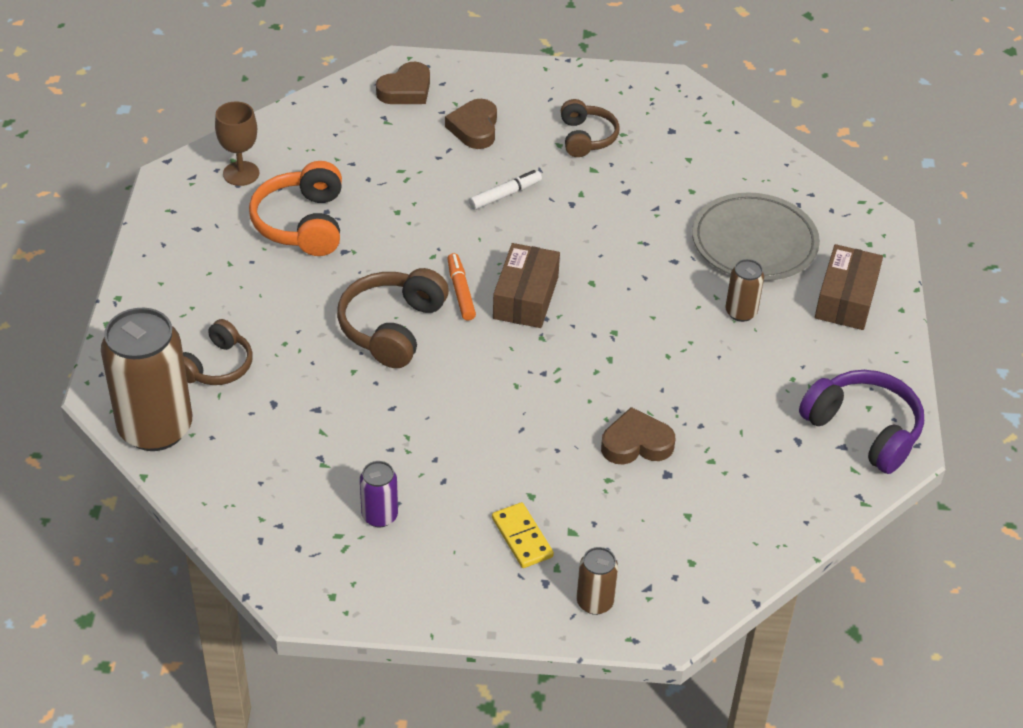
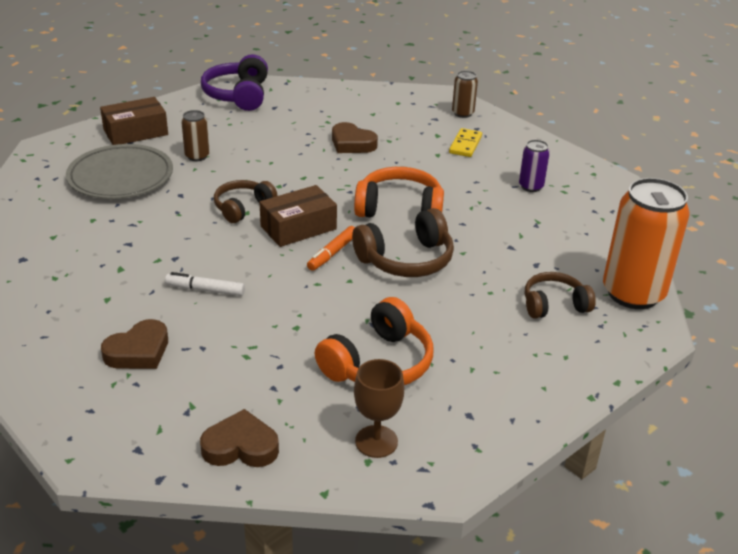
camera: 135 degrees left, 10 degrees down
brown can [101,308,192,451] -> orange can [603,178,690,309]
brown heart [376,62,430,104] -> brown heart moved to [200,409,279,467]
brown headphones [561,99,619,157] -> brown headphones moved to [214,180,277,223]
none -> orange headphones [354,167,444,218]

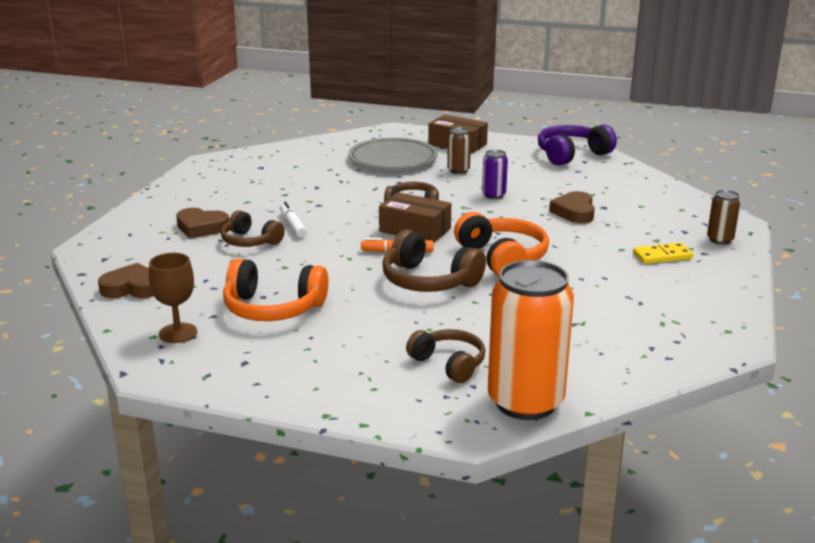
camera: 60 degrees right, 10 degrees down
brown heart [200,409,279,467] -> brown heart turned 60 degrees counterclockwise [98,263,154,298]
purple can [519,140,550,192] -> purple can moved to [482,150,508,199]
none -> brown headphones [221,210,285,247]

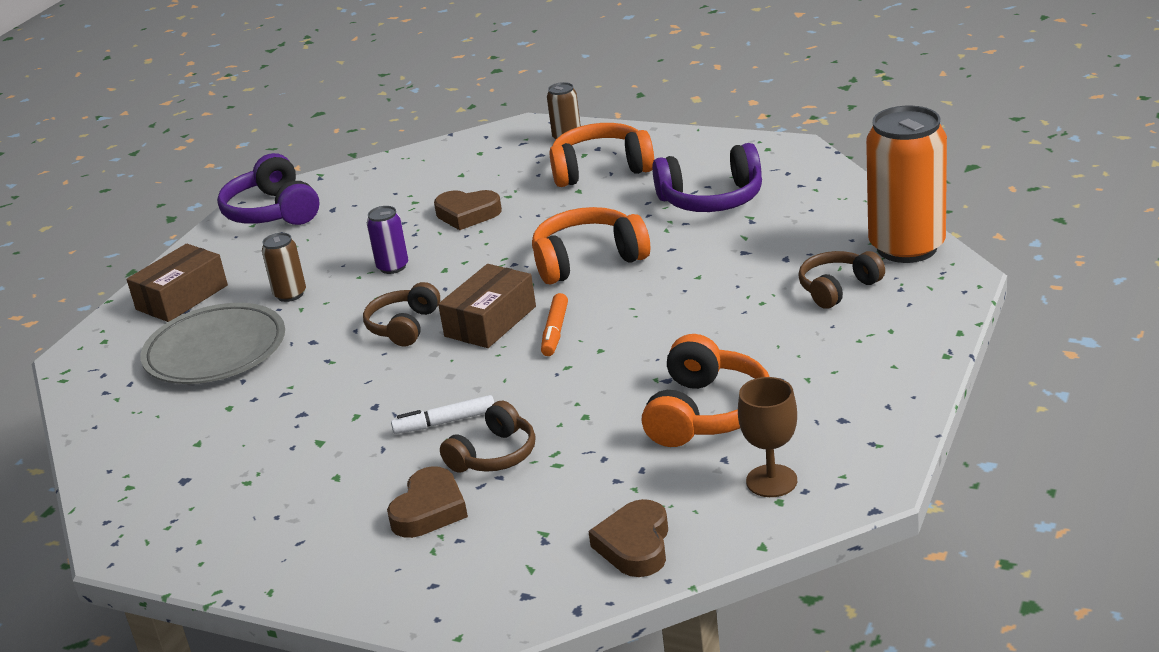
camera: 80 degrees left, 5 degrees up
brown headphones [383,229,486,292] -> none
yellow domino [633,243,693,264] -> orange headphones [549,123,654,187]
none -> purple headphones [652,143,762,212]

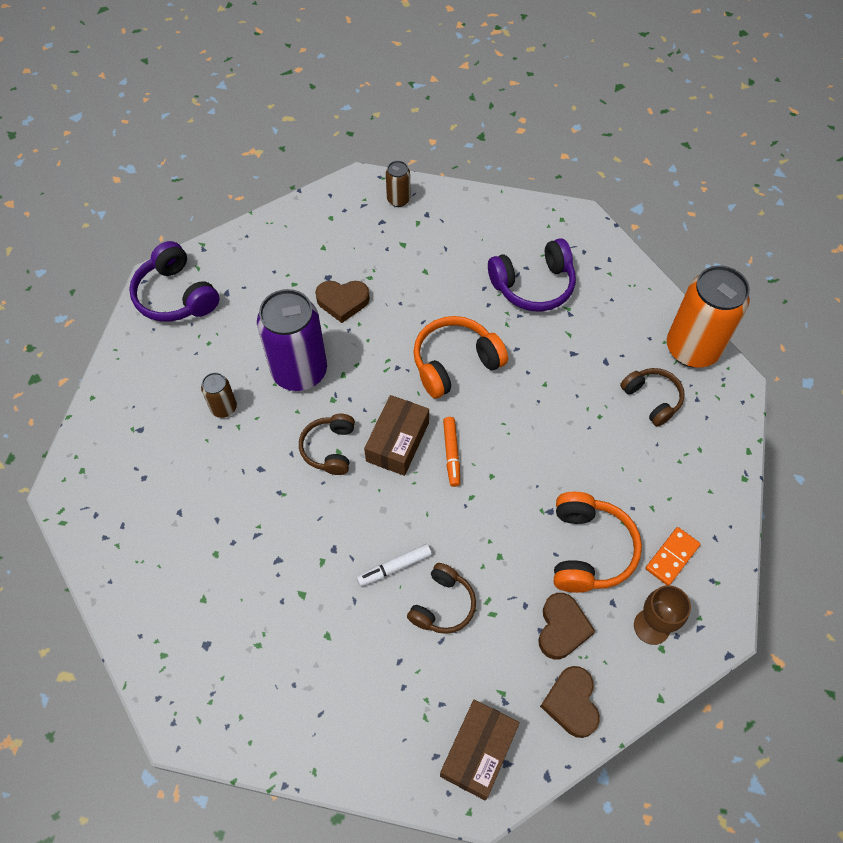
camera: 15 degrees left, 30 degrees up
brown box [127,244,228,322] -> brown box moved to [440,699,520,800]
grey plate [140,303,285,384] -> none
purple can [367,206,409,274] -> purple can [257,289,327,391], size x2.15
brown heart [387,466,468,538] -> brown heart moved to [538,593,595,659]
orange headphones [549,123,654,187] -> none
brown headphones [798,251,885,309] -> brown headphones turned 105 degrees clockwise [620,368,685,427]
none -> orange domino [645,527,700,585]

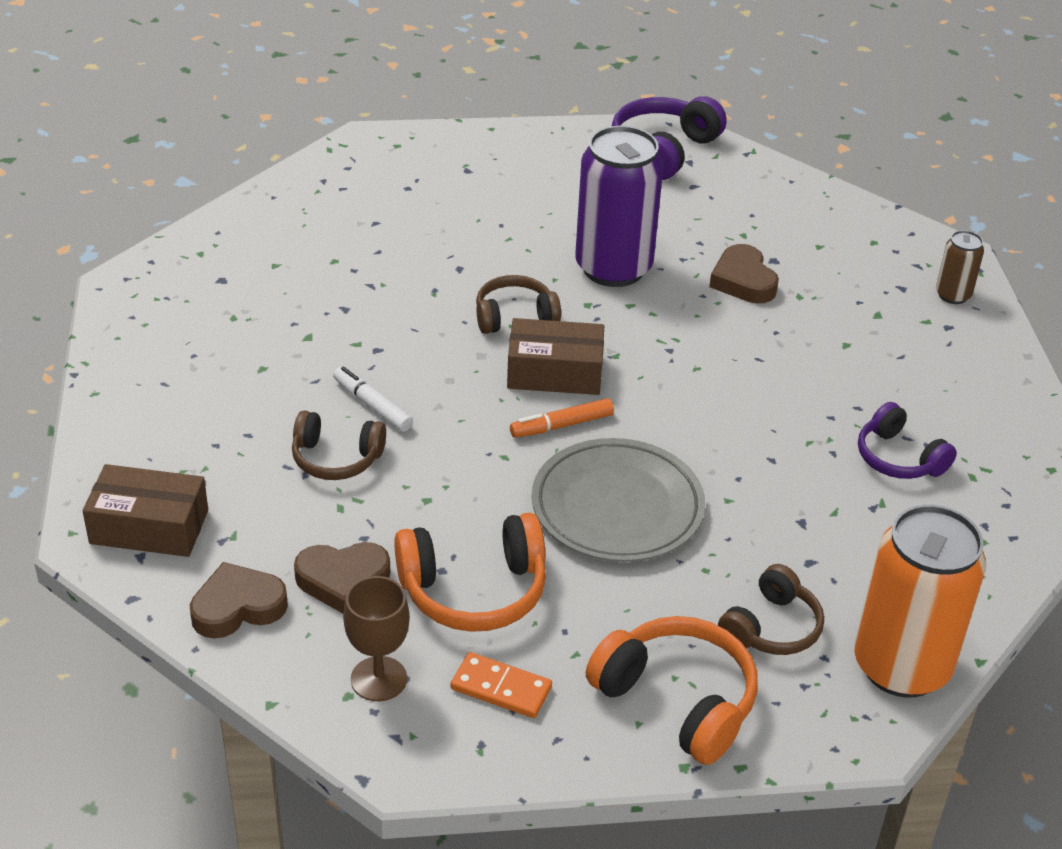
camera: 70 degrees right, 20 degrees down
brown can [201,373,237,418] -> none
orange headphones [413,316,508,398] -> orange headphones moved to [586,616,758,765]
purple headphones [488,238,576,312] -> purple headphones [858,402,957,479], size x0.66
none -> grey plate [532,438,705,562]

